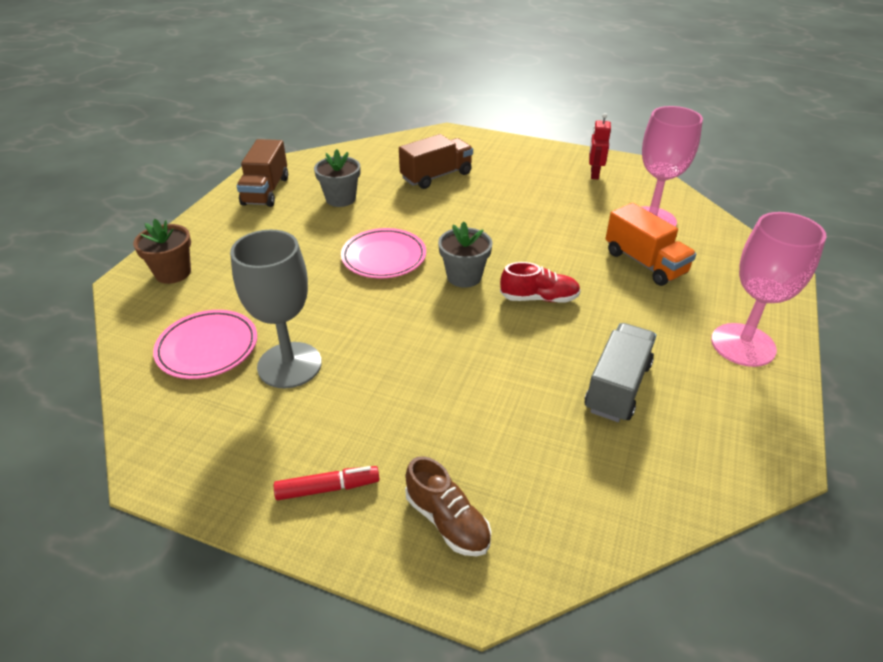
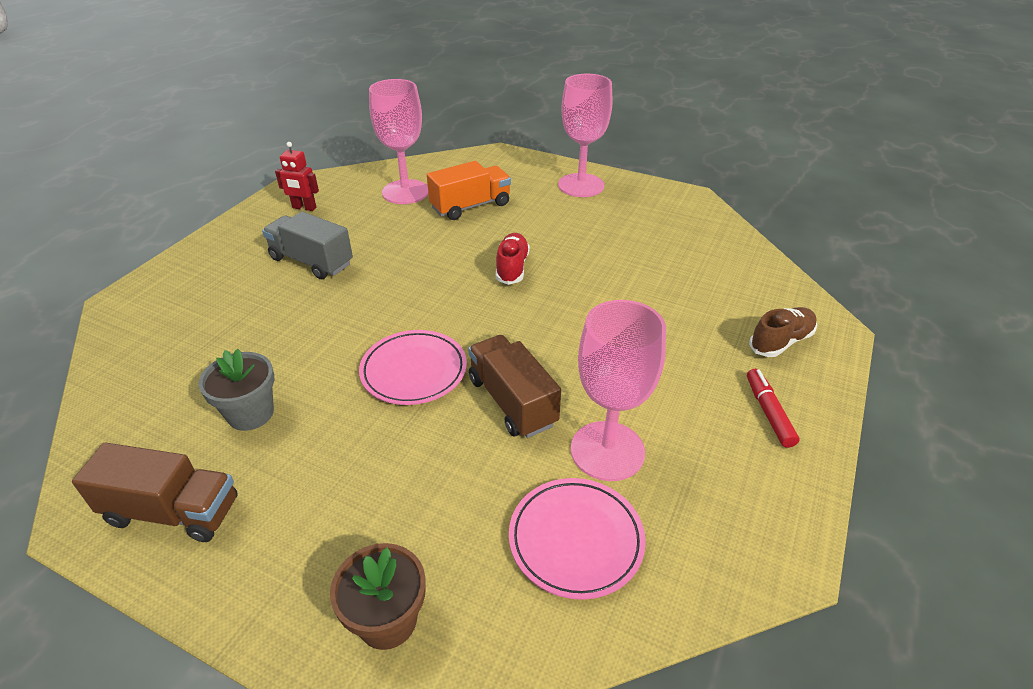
camera: 85 degrees left, 0 degrees up
grey goblet [230,230,322,388] -> pink goblet [571,300,666,481]
brown truck [399,134,473,189] -> brown truck moved to [468,335,561,438]
grey flower pot [438,221,493,288] -> none
grey truck [584,323,656,422] -> grey truck moved to [262,211,353,279]

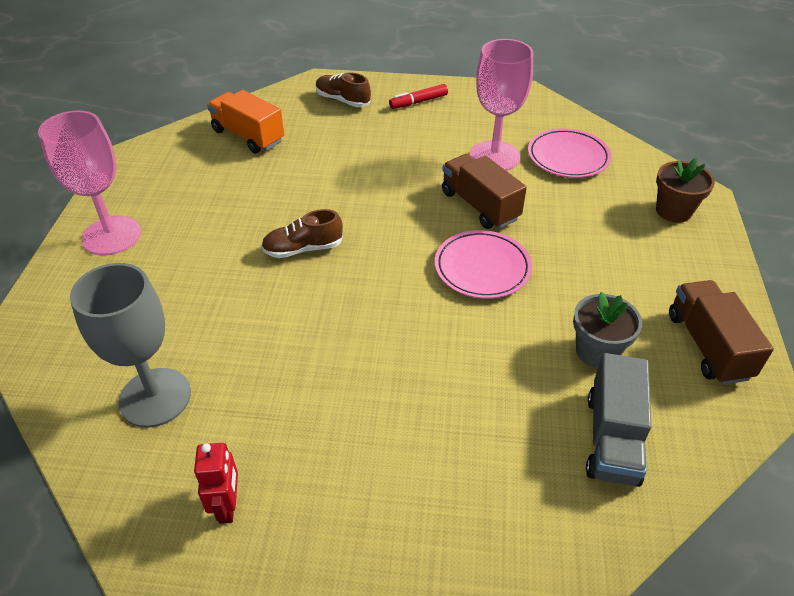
camera: 110 degrees left, 5 degrees up
grey truck [262,211,353,279] -> grey truck moved to [586,353,651,487]
pink goblet [369,79,428,204] -> grey goblet [70,263,191,427]
orange truck [427,161,511,220] -> orange truck moved to [207,90,284,153]
brown truck [468,335,561,438] -> brown truck turned 105 degrees clockwise [442,154,527,229]
red shoe [496,233,530,285] -> brown shoe [261,209,343,258]

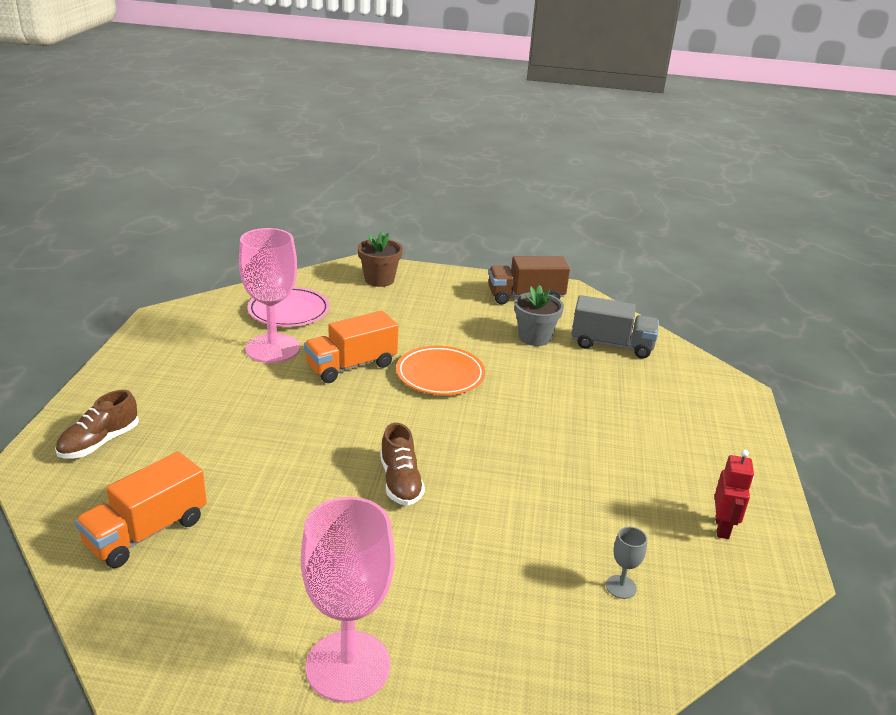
camera: 90 degrees left, 15 degrees down
grey goblet [70,263,191,427] -> grey goblet [606,527,647,599], size x0.41
red robot [194,443,238,524] -> red robot turned 105 degrees clockwise [715,449,754,539]
red marker [389,84,448,109] -> none
pink plate [435,230,532,299] -> orange plate [396,346,485,395]
brown truck [442,154,527,229] -> orange truck [304,311,398,383]

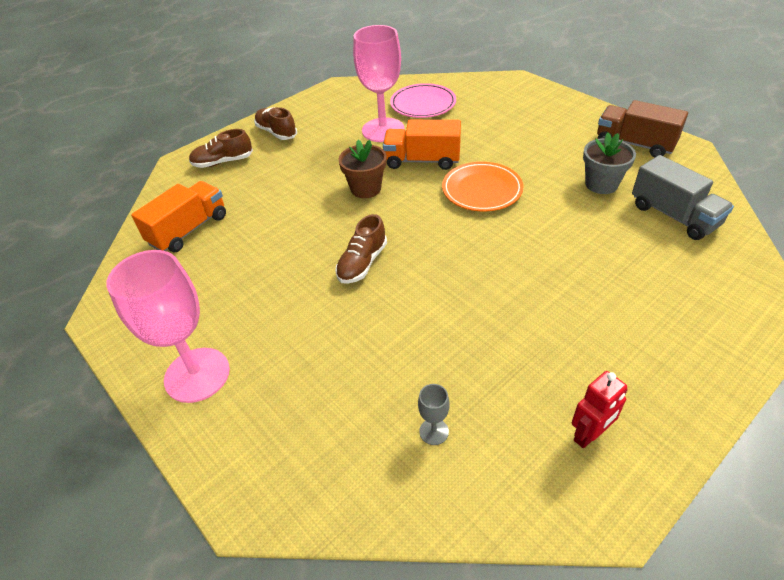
camera: 45 degrees right, 15 degrees up
orange truck [75,451,207,568] -> orange truck turned 135 degrees clockwise [131,181,226,252]
brown flower pot [358,231,403,287] -> brown flower pot moved to [338,140,387,198]
none -> brown shoe [254,107,297,140]

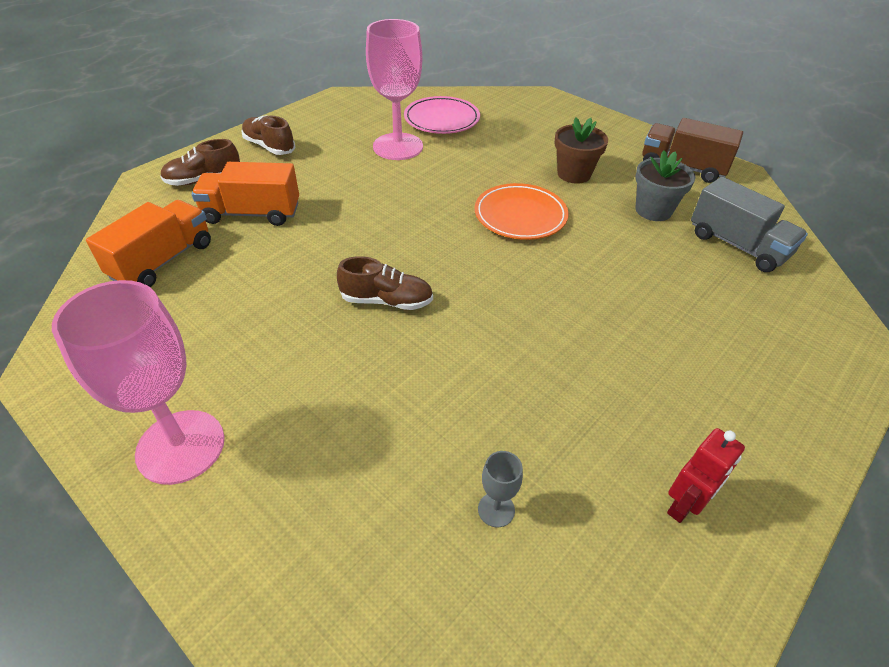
camera: 10 degrees left, 0 degrees up
brown shoe [335,214,387,284] -> brown shoe turned 105 degrees counterclockwise [337,256,433,310]
brown flower pot [338,140,387,198] -> brown flower pot moved to [554,118,608,184]
orange truck [383,120,461,170] -> orange truck moved to [191,162,299,226]

